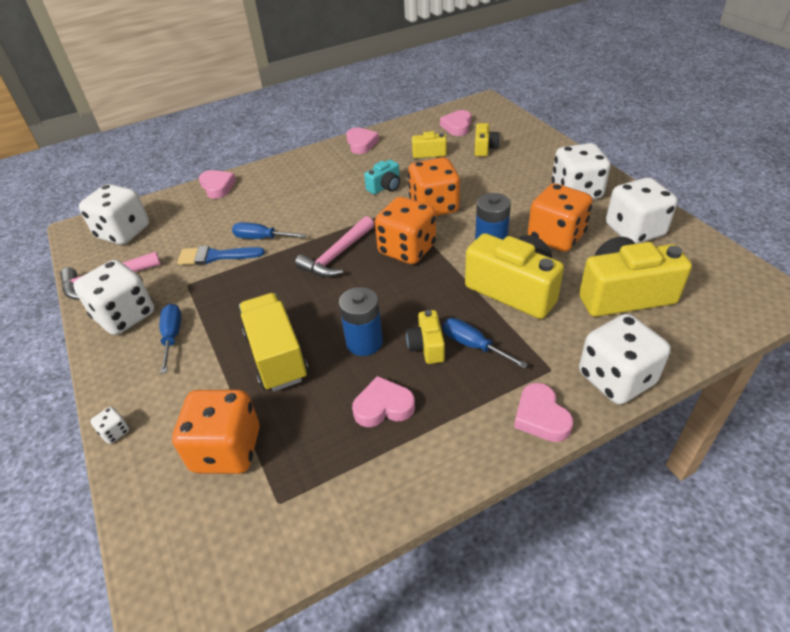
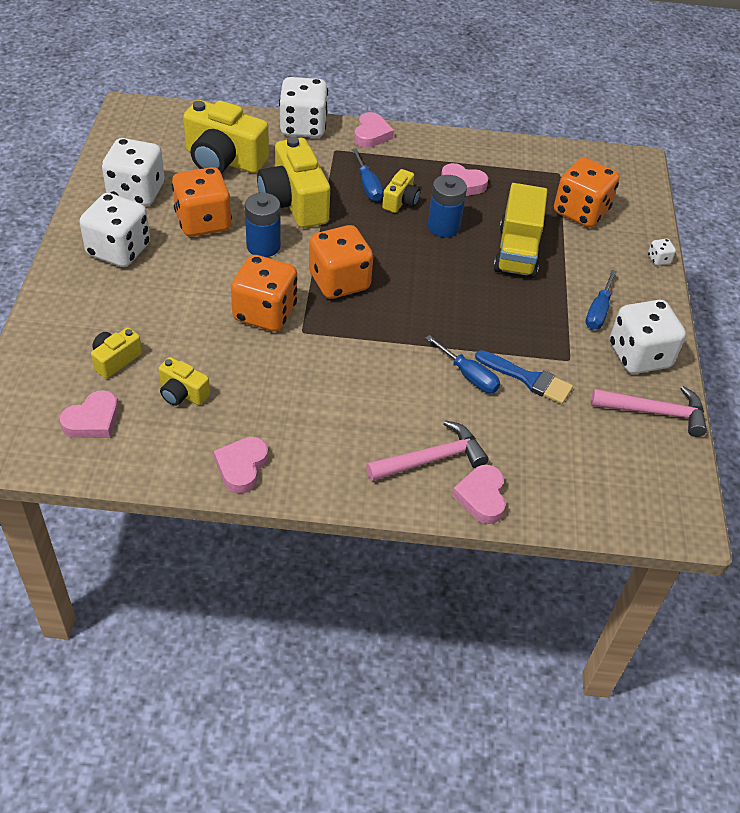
camera: 155 degrees left, 5 degrees up
white dice [79,184,149,245] -> none
pink hammer [295,216,374,277] -> pink hammer moved to [366,420,489,481]
turquoise camera [364,160,400,195] -> none

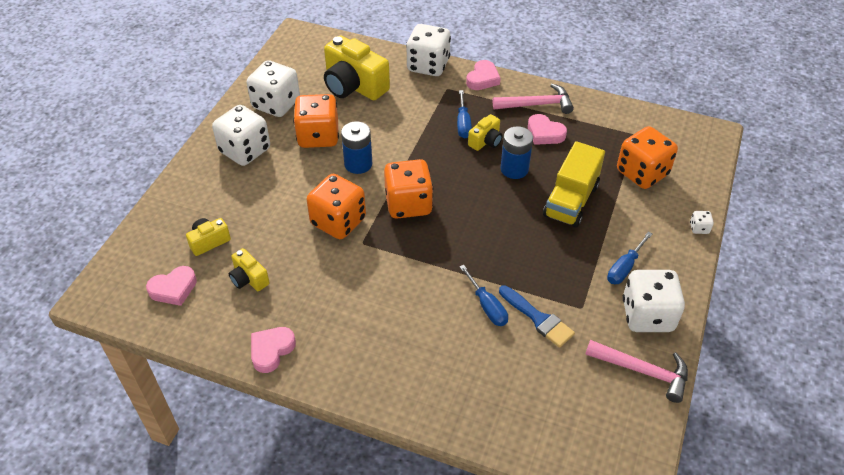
camera: 20 degrees right, 0 degrees up
yellow camera [257,136,330,228] -> none
pink hammer [366,420,489,481] -> pink hammer moved to [493,84,574,114]
pink heart [452,465,506,524] -> none

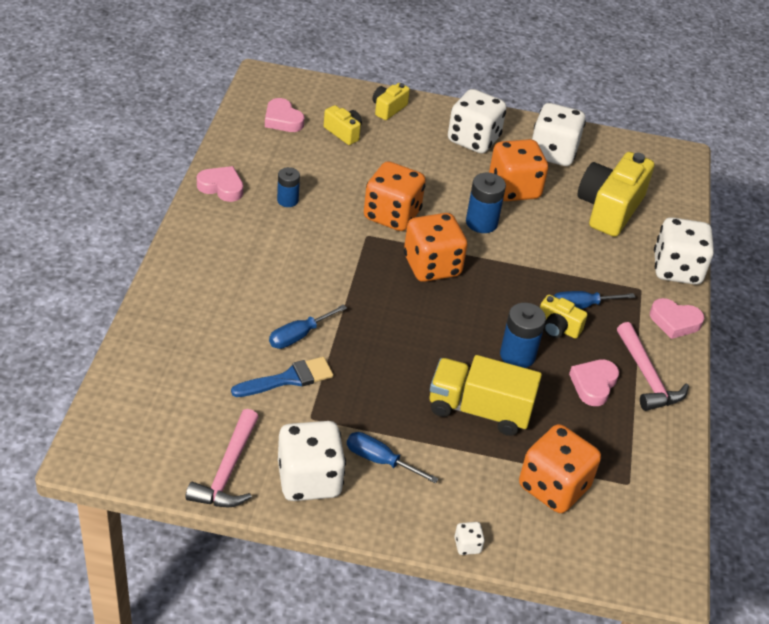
camera: 75 degrees right, 5 degrees down
yellow camera [229,248,270,291] -> yellow camera moved to [372,83,410,120]
blue brush [499,285,575,348] -> blue brush turned 150 degrees counterclockwise [231,357,333,397]
none -> blue battery [277,167,300,207]

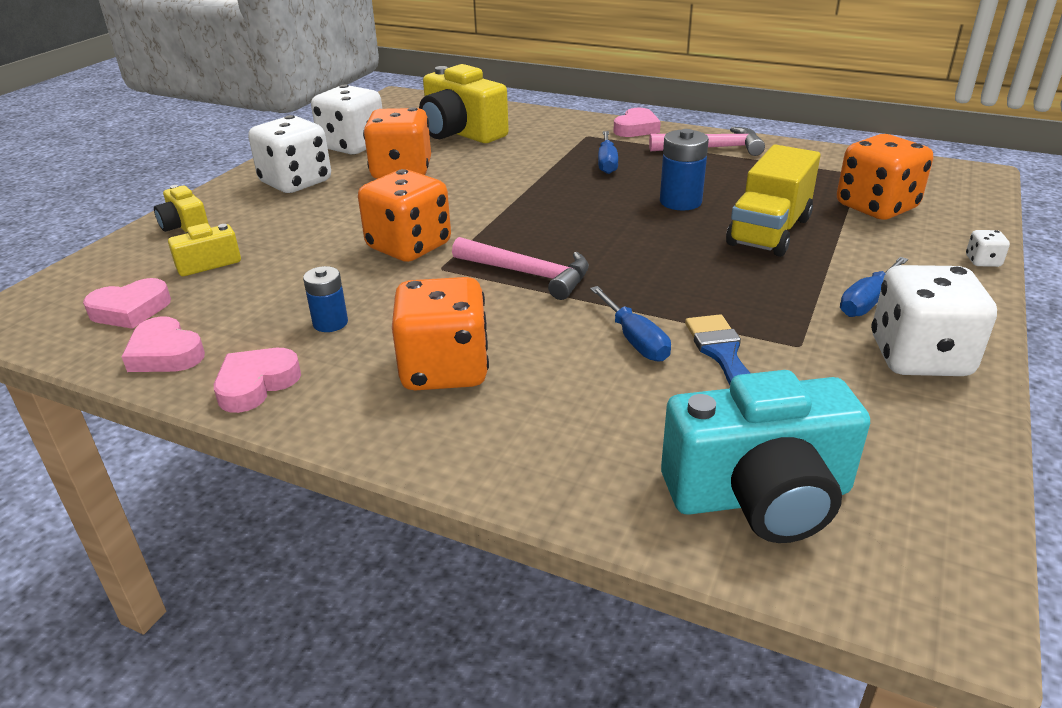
camera: 70 degrees left, 10 degrees down
pink hammer [185,409,259,507] -> pink hammer moved to [452,237,589,300]
orange dice [404,213,467,282] -> orange dice moved to [392,277,489,390]
blue battery [466,173,506,233] -> none
yellow camera [540,295,588,339] -> none
pink heart [569,359,619,406] -> pink heart moved to [121,316,205,372]
white dice [654,217,714,285] -> none
none -> turquoise camera [661,370,870,543]

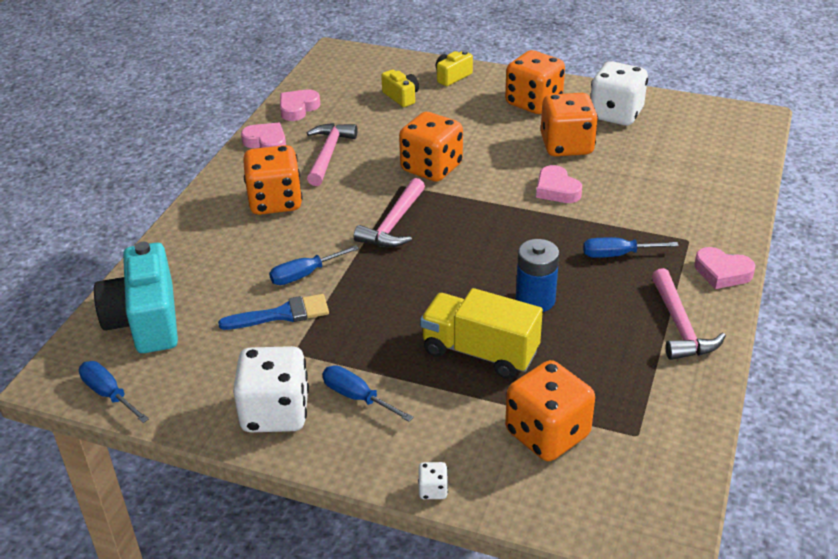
camera: 85 degrees right, 5 degrees up
pink heart [83,278,171,329] -> pink heart moved to [536,165,582,203]
white dice [248,115,331,193] -> orange dice [505,50,565,114]
blue battery [303,266,348,332] -> pink hammer [307,123,358,186]
yellow camera [419,64,509,143] -> none
none -> blue screwdriver [79,361,149,423]

